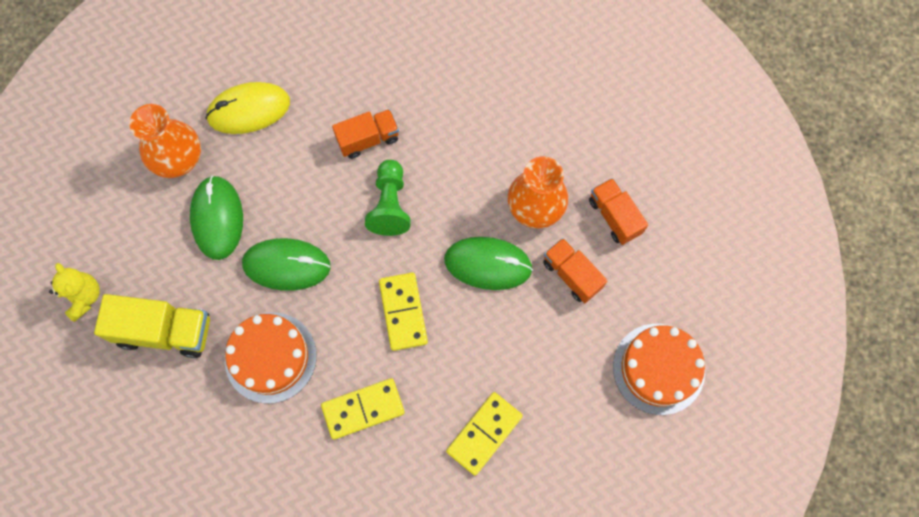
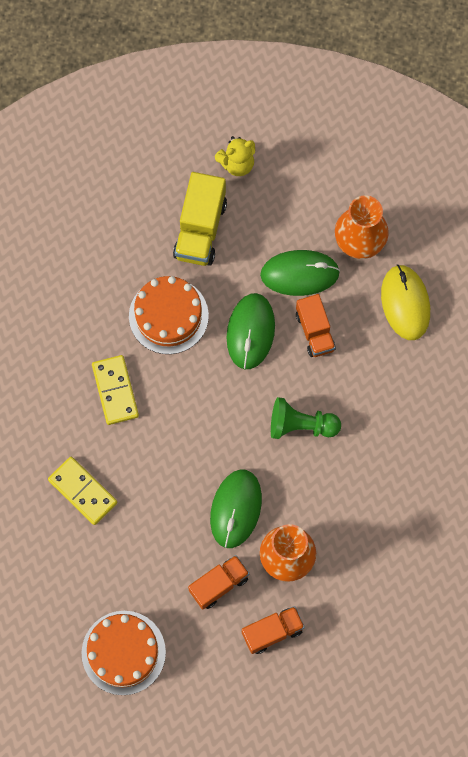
camera: 95 degrees right, 0 degrees up
orange truck [332,109,399,159] -> orange truck moved to [296,294,336,357]
yellow domino [379,273,428,351] -> none

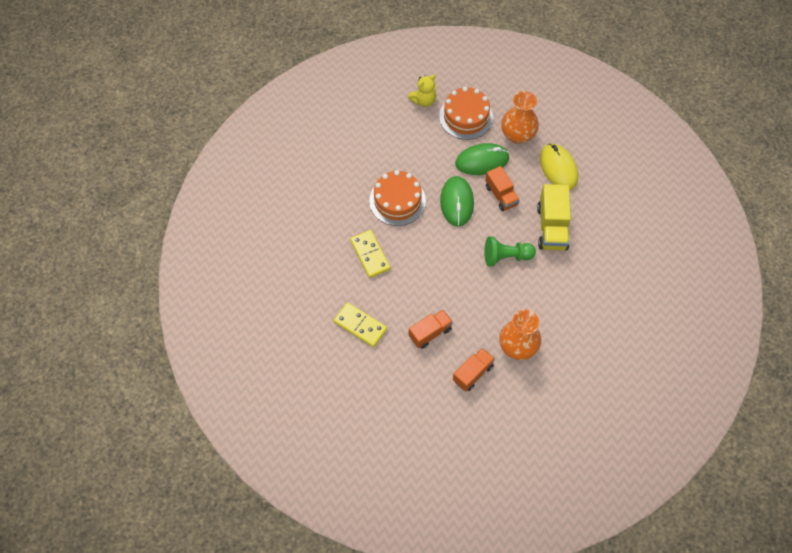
camera: 10 degrees left, 10 degrees down
orange cake [81,611,166,695] -> orange cake moved to [439,87,493,140]
yellow truck [173,172,227,266] -> yellow truck moved to [537,184,571,250]
green mouse [210,469,262,548] -> none
orange truck [242,606,305,654] -> orange truck moved to [409,309,453,349]

